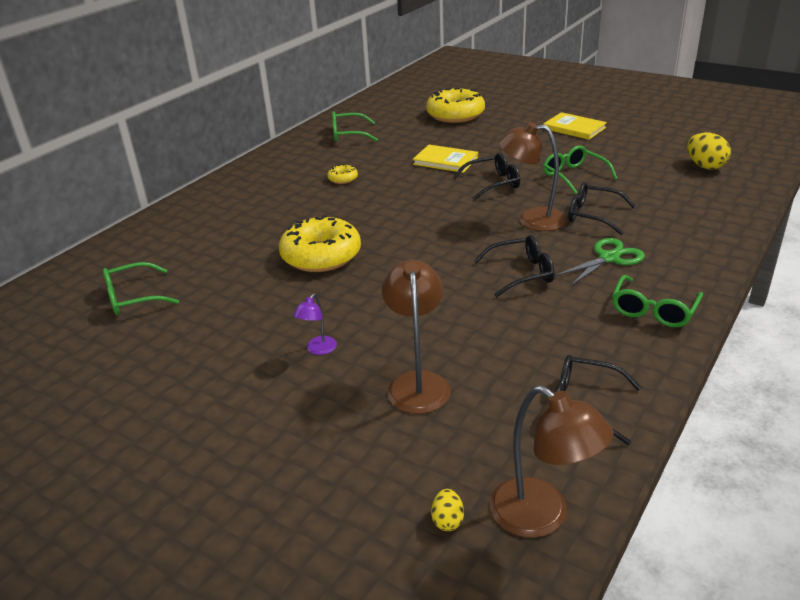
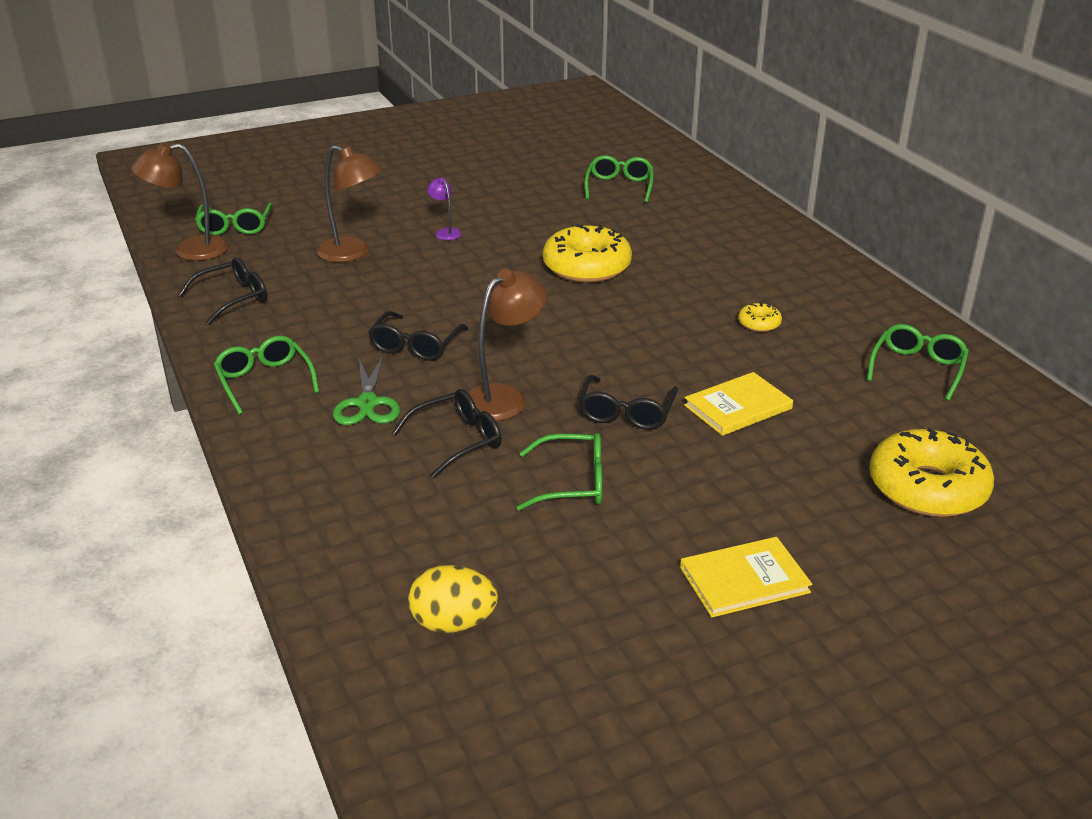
camera: 120 degrees right, 0 degrees up
yellow egg [431,489,464,531] -> green glasses [195,203,273,235]

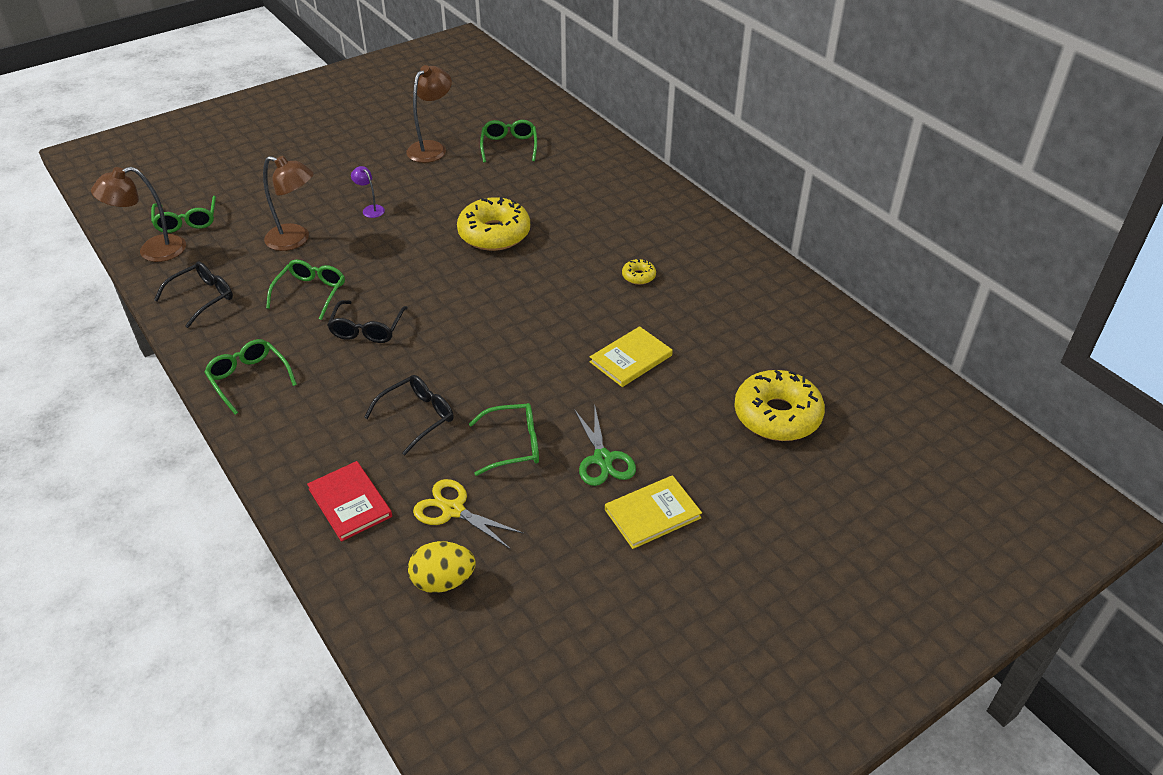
camera: 10 degrees left, 10 degrees up
green scissors [333,356,400,425] -> green scissors moved to [574,408,636,486]
brown lamp [468,269,547,421] -> brown lamp moved to [406,65,452,163]
black glasses [579,375,678,430] -> none
green glasses [867,324,969,401] -> green glasses moved to [266,260,345,320]
none -> red book [307,461,392,542]
none -> yellow scissors [413,479,524,549]

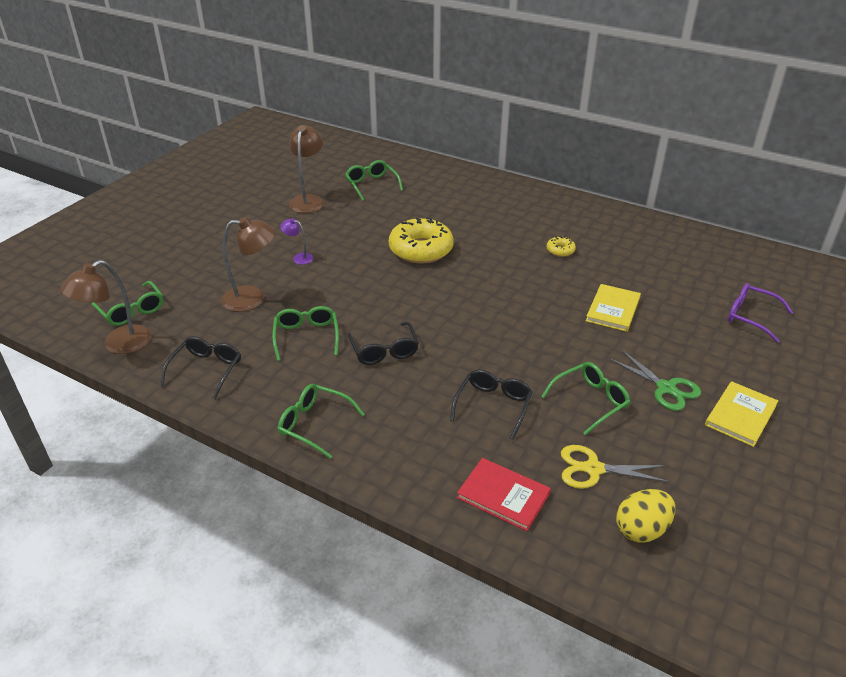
camera: 25 degrees left, 5 degrees down
yellow donut [734,370,825,441] -> purple glasses [728,283,793,343]

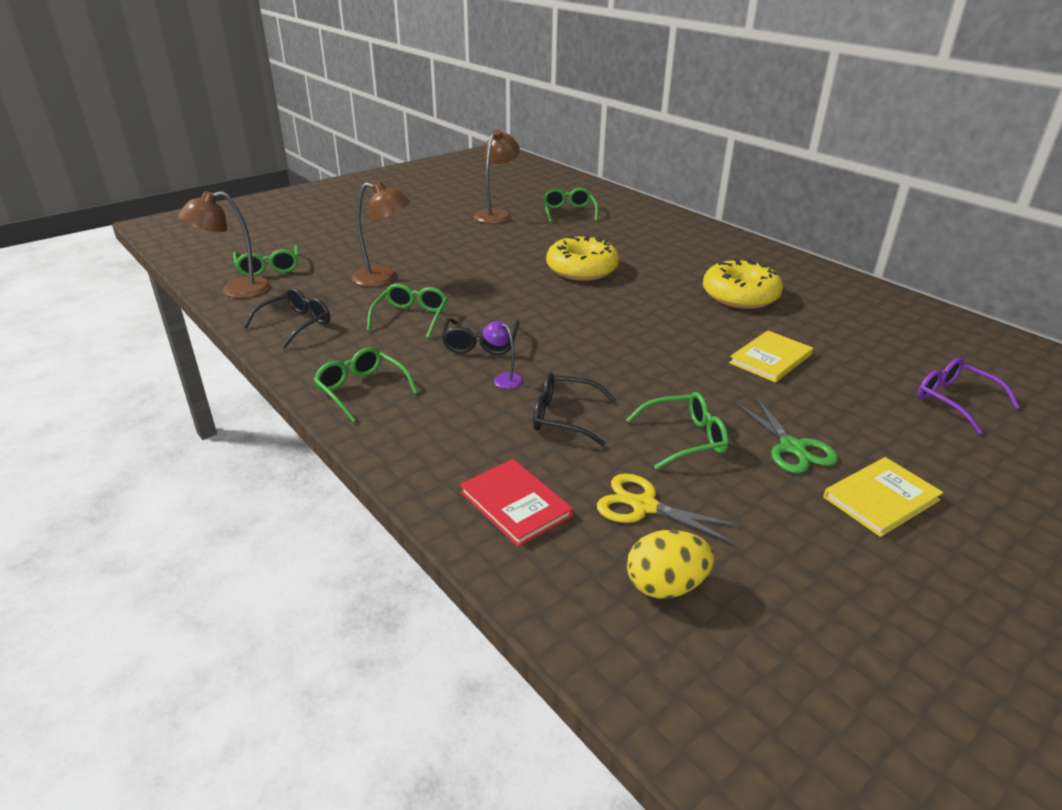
camera: 20 degrees right, 5 degrees down
purple lamp [280,218,313,265] -> purple lamp moved to [483,321,523,389]
black glasses [450,369,532,440] -> black glasses turned 120 degrees counterclockwise [533,372,616,446]
yellow donut [546,236,576,257] -> yellow donut [703,259,783,309], size x2.24

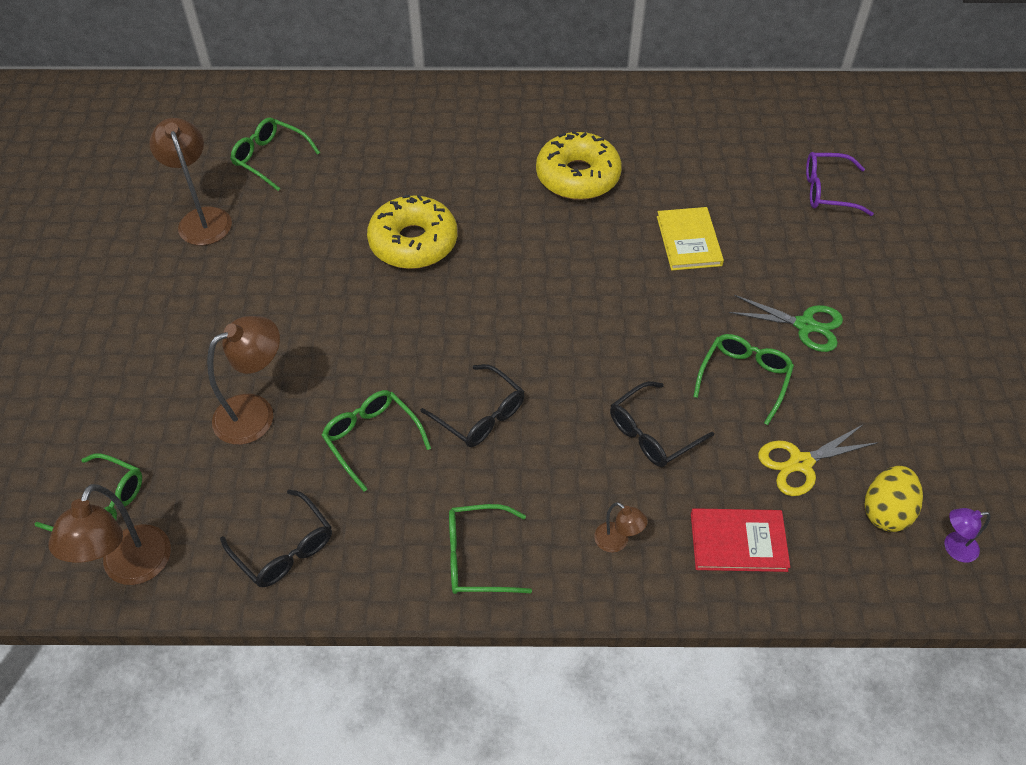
camera: 50 degrees left, 20 degrees up
black glasses [243,288,330,349] -> black glasses turned 150 degrees clockwise [220,490,332,587]
purple lamp [483,321,523,389] -> purple lamp moved to [945,508,991,563]
yellow book [823,457,944,537] -> none
none -> brown lamp [594,502,648,552]

